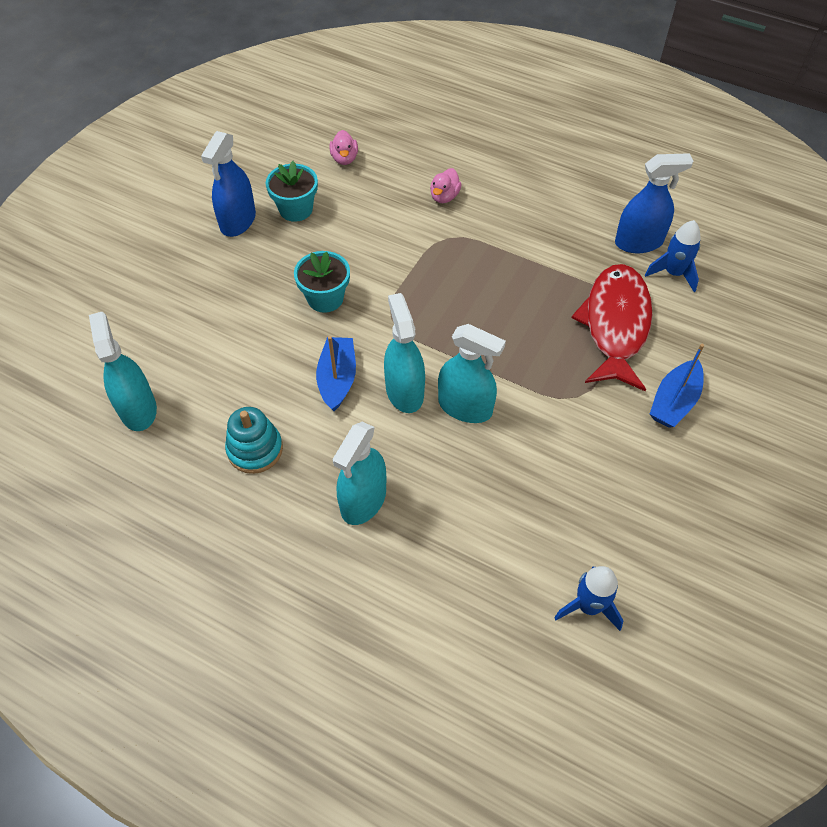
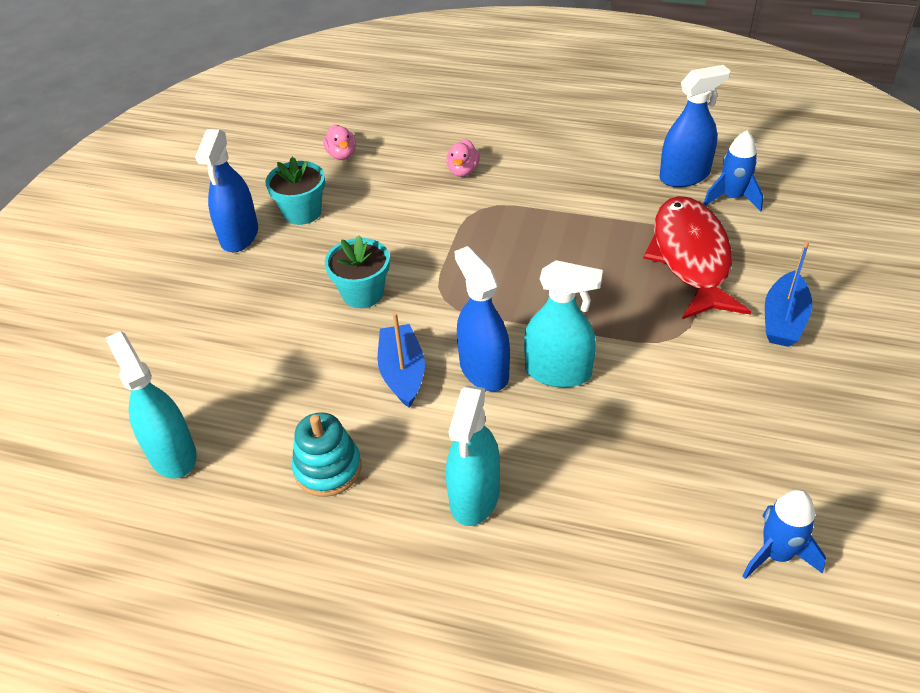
camera: 10 degrees left, 10 degrees down
turquoise spray bottle [384,293,425,413] -> blue spray bottle [454,246,510,391]

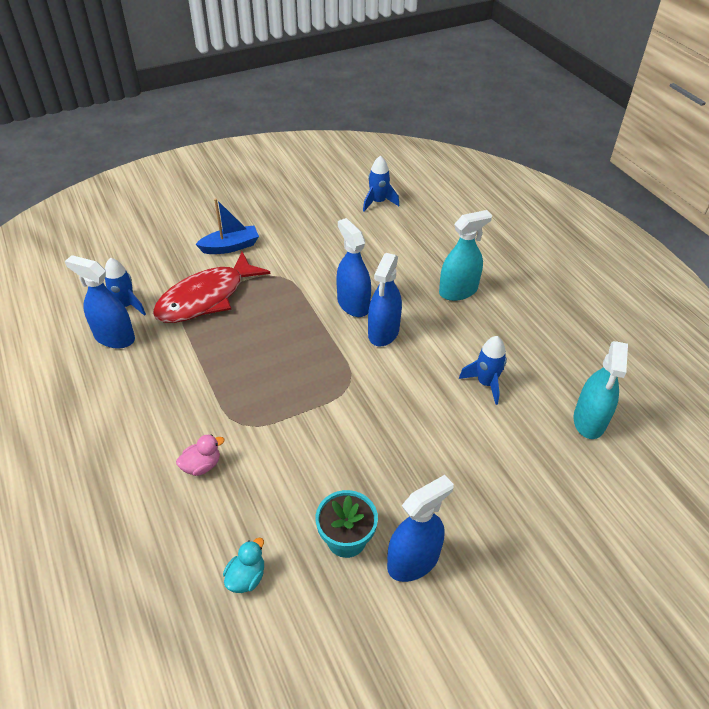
camera: 135 degrees left, 0 degrees up
turquoise stacking toy [292,412,362,497] -> none
pink duck [323,125,356,160] -> turquoise duck [223,538,264,593]
turquoise flower pot [325,235,390,308] -> none
blue boat [378,312,425,408] -> none
turquoise spray bottle [524,260,603,387] -> blue spray bottle [336,218,371,317]
none -> blue rocket [459,336,507,405]

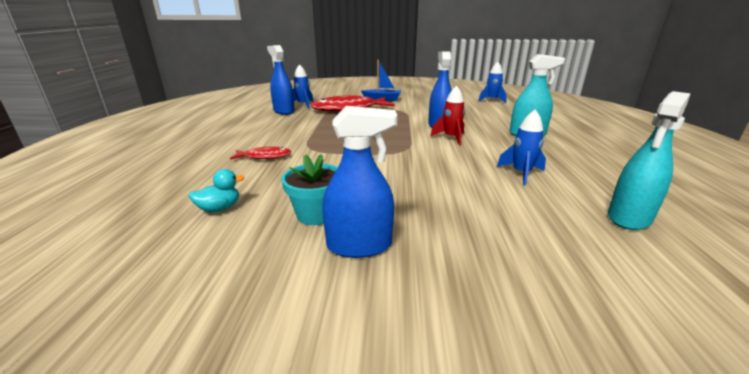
camera: 30 degrees right, 20 degrees down
pink duck [176,434,225,476] -> red fish [230,147,291,159]
blue spray bottle [368,253,402,347] -> red rocket [431,86,465,145]

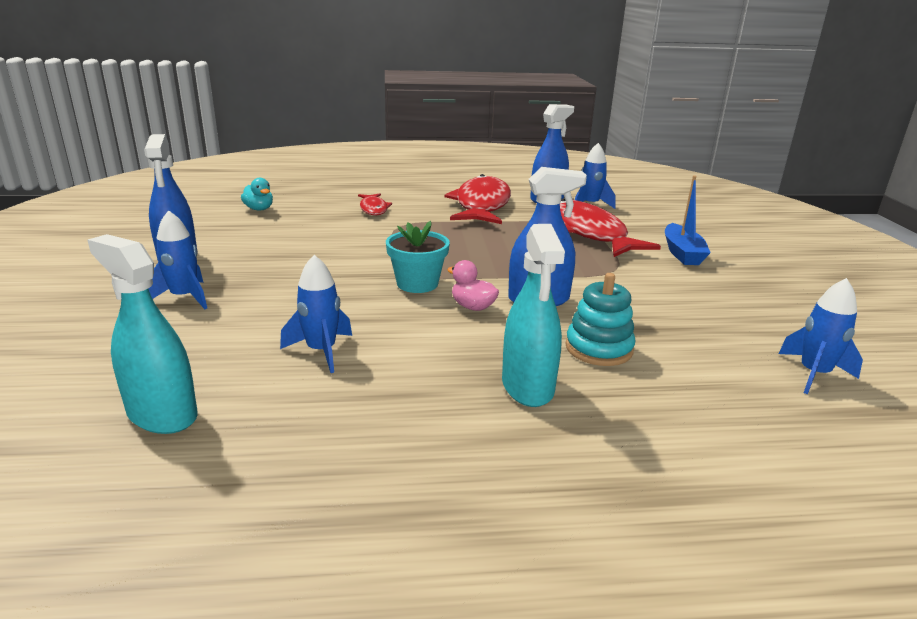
camera: 80 degrees right, 0 degrees up
turquoise flower pot [281,154,338,225] -> turquoise flower pot moved to [386,221,450,293]
red rocket [431,86,465,145] -> pink duck [447,260,499,311]
none -> blue rocket [148,210,207,309]
none -> red fish [444,174,511,224]
none -> turquoise stacking toy [565,273,635,366]

